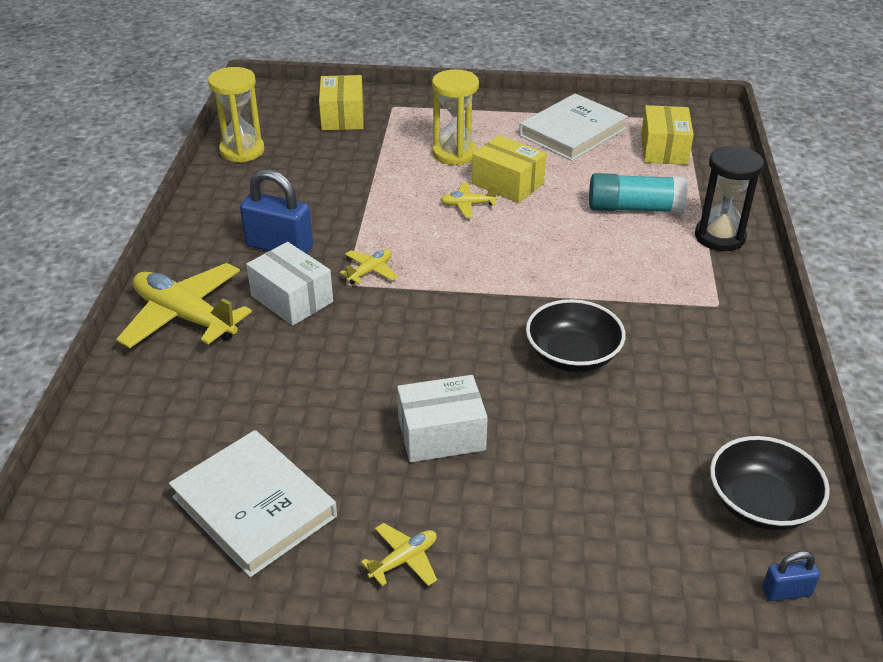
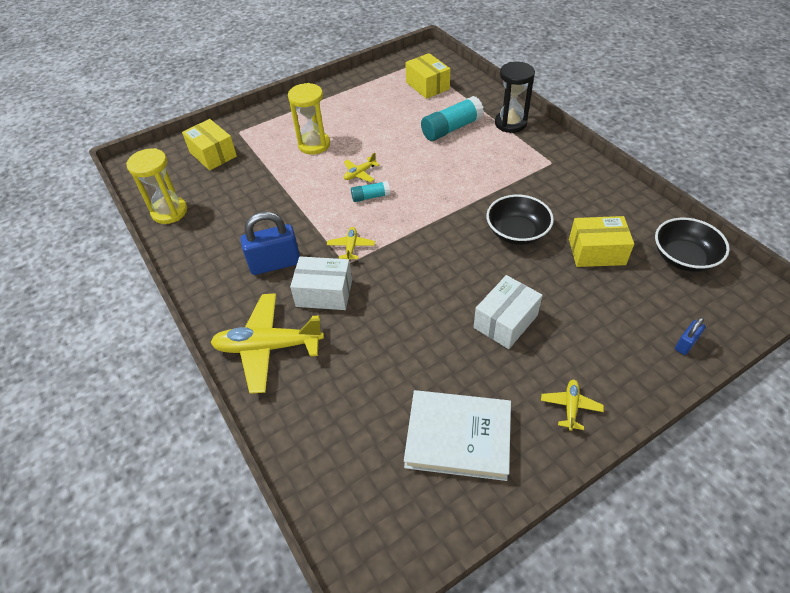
camera: 35 degrees left, 10 degrees up
yellow box [472,135,546,203] -> yellow box moved to [569,216,634,267]
white book [519,93,628,161] -> none
blue padlock [762,551,820,601] -> blue padlock moved to [675,317,706,355]
none -> turquoise glue stick [351,181,390,202]

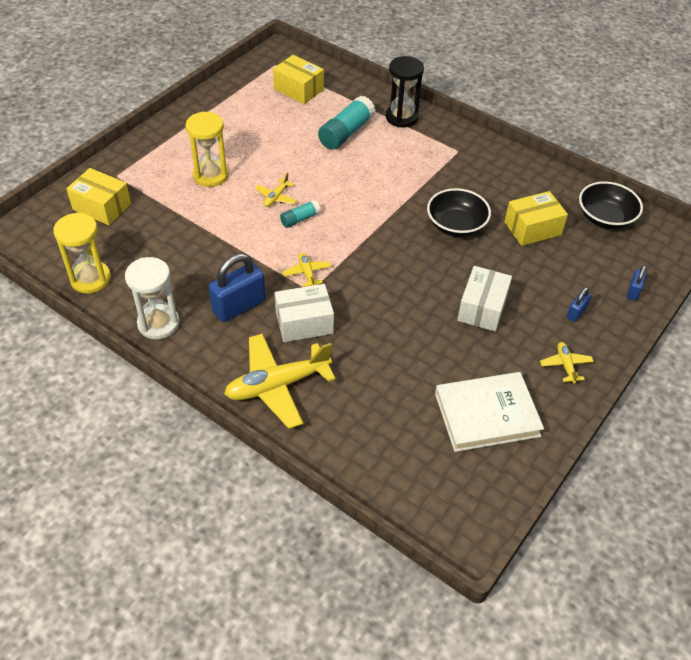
camera: 25 degrees left, 0 degrees up
none -> white hourglass [125,257,180,339]
none -> blue padlock [566,287,591,322]

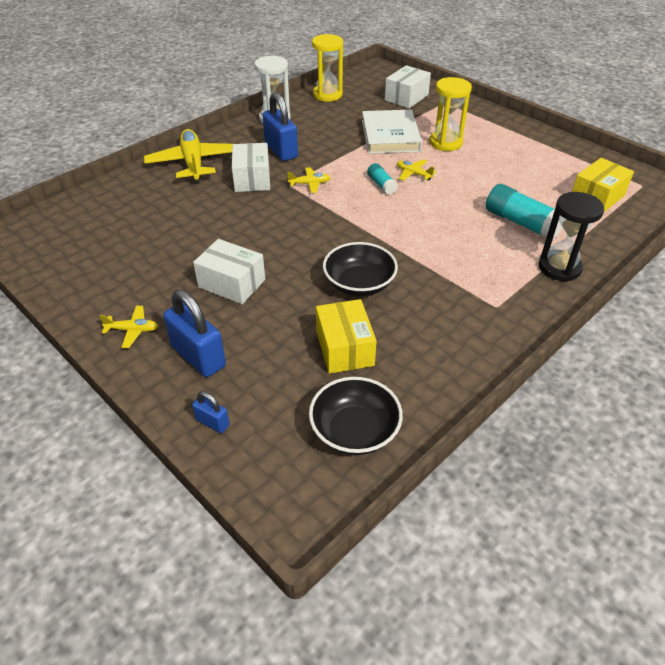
camera: 100 degrees right, 5 degrees down
yellow box [66,168,131,225] -> white box [385,65,431,108]
white book [435,372,544,452] -> white book moved to [362,110,422,154]
blue padlock [566,287,591,322] -> blue padlock [163,290,226,377], size x2.00

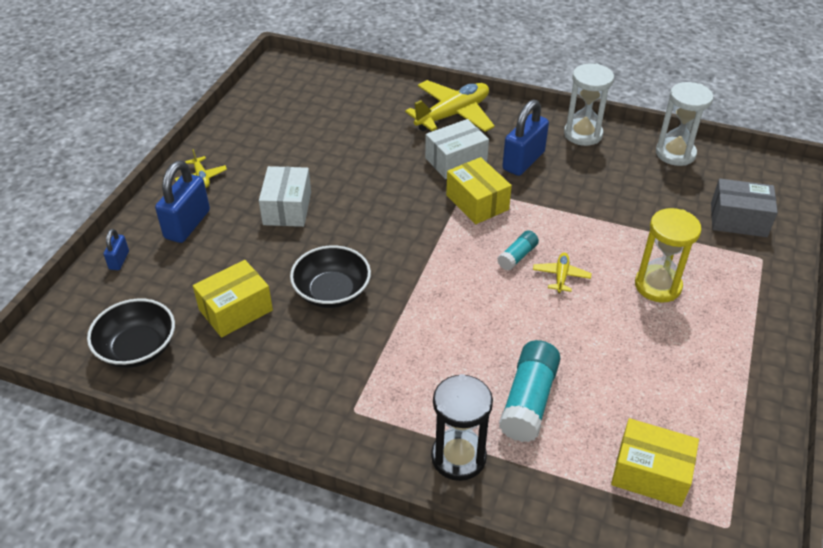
camera: 65 degrees right, 0 degrees up
yellow plane [287,167,331,193] -> yellow box [446,157,512,224]
yellow hourglass [312,34,343,102] -> white hourglass [656,82,713,166]
white book [362,110,422,154] -> none
white box [385,65,431,108] -> grey box [711,179,778,237]

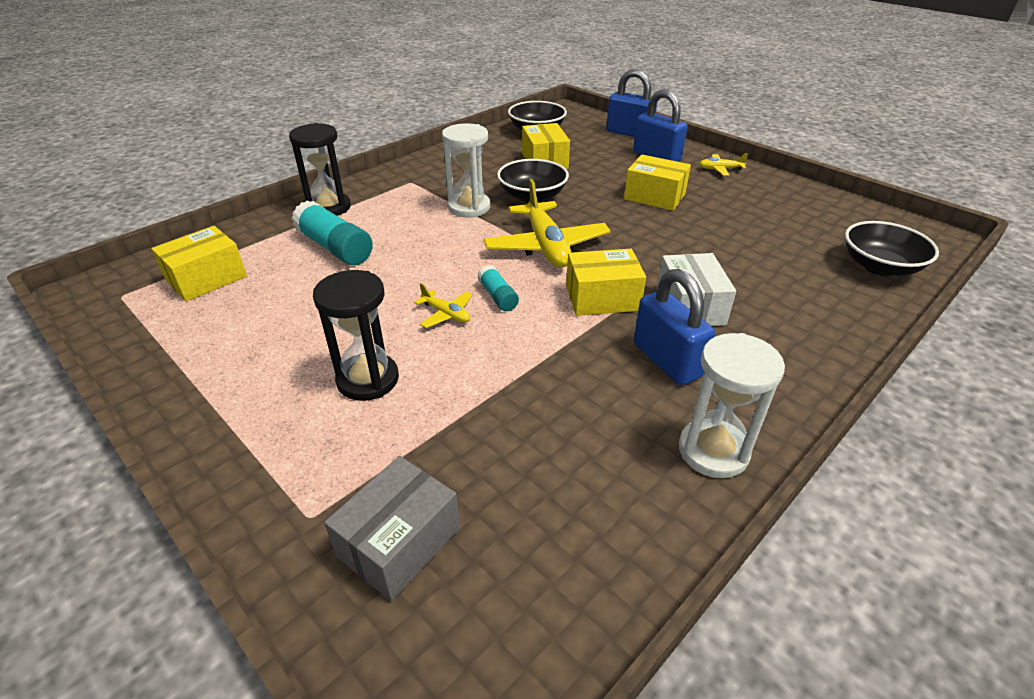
camera: 115 degrees right, 5 degrees down
blue padlock [104,229,129,270] -> blue padlock [606,69,657,137], size x2.00
white box [259,166,311,227] -> yellow box [624,154,691,211]
yellow plane [405,80,495,132] -> yellow plane moved to [483,179,610,268]
yellow hourglass [635,208,702,303] -> black hourglass [313,270,399,401]
white hourglass [656,82,713,166] -> white hourglass moved to [442,123,490,218]
none -> black bowl [845,221,939,276]

